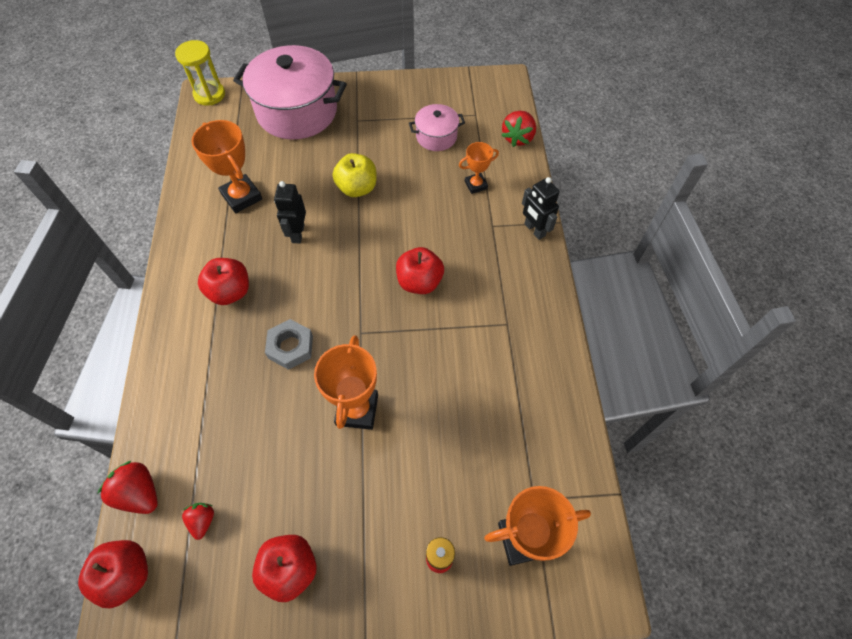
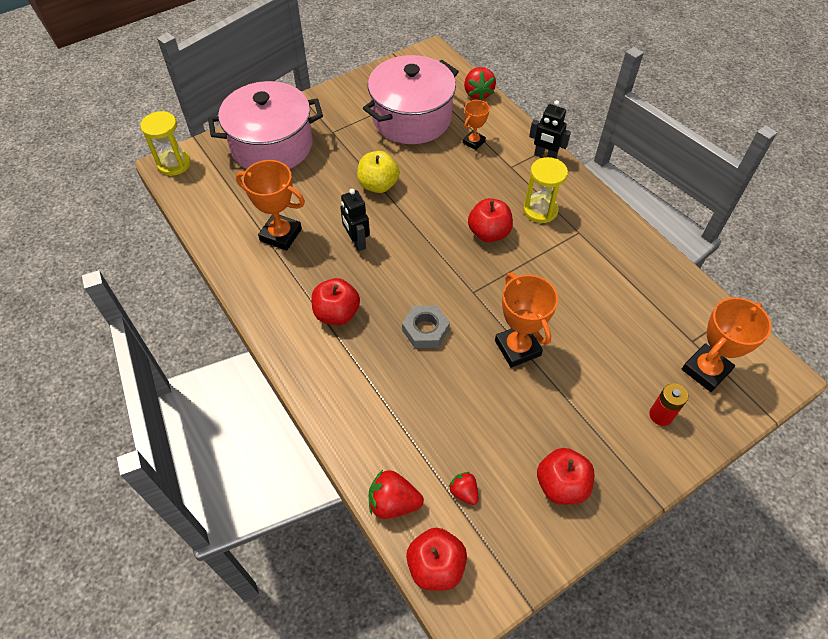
camera: 30 degrees left, 5 degrees down
pink pot [409,104,465,151] -> pink pot [363,55,459,144], size x2.02
none -> yellow hourglass [523,157,568,223]

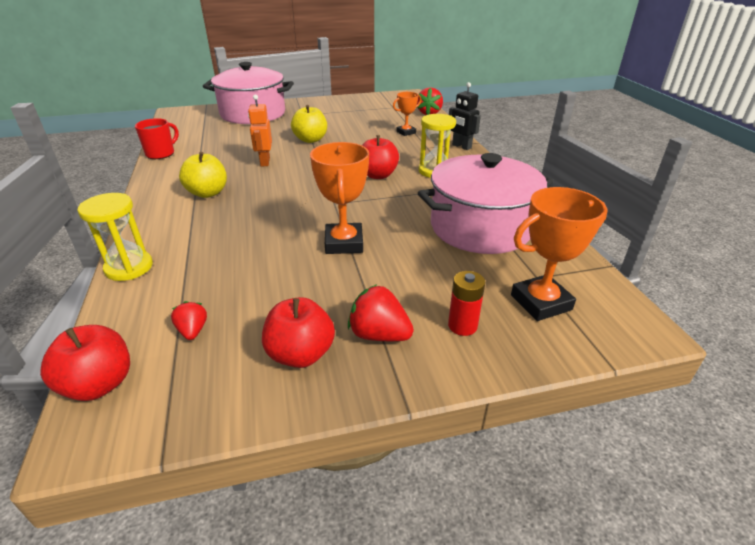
camera: 20 degrees right, 20 degrees down
yellow hourglass [141,111,191,176] -> yellow hourglass moved to [78,193,153,281]
orange trophy [236,160,305,251] -> none
red apple [311,278,360,325] -> yellow apple [179,152,227,198]
black robot [340,188,370,251] -> orange robot [248,94,272,166]
pink pot [363,55,459,144] -> pink pot moved to [418,153,554,254]
red strawberry [369,470,424,519] -> red strawberry moved to [348,284,414,341]
grey nut [402,305,450,348] -> none
none -> red mug [135,118,179,159]

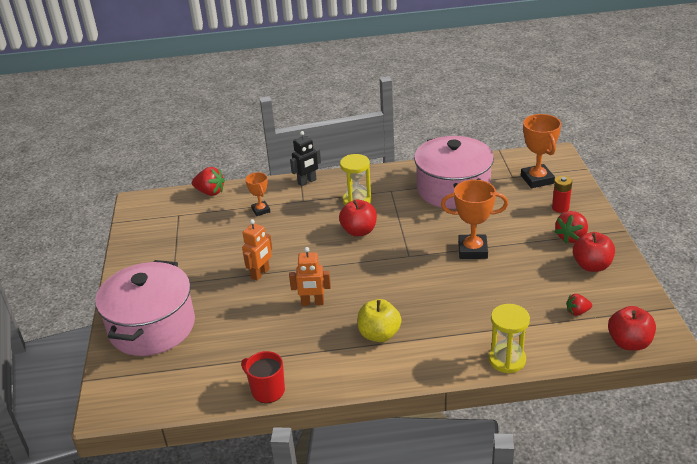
camera: 80 degrees left, 0 degrees up
yellow apple [291,105,327,143] -> orange robot [242,219,272,281]

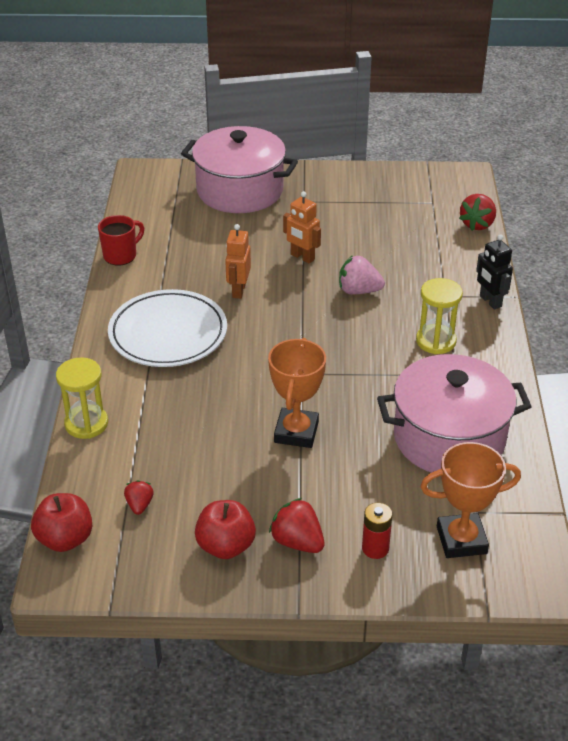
camera: 95 degrees right, 5 degrees up
orange trophy [245,172,270,216] -> none
red apple [339,200,377,237] -> none
yellow apple [357,299,401,342] -> white plate [108,289,227,367]
none -> pink strawberry [339,255,385,294]

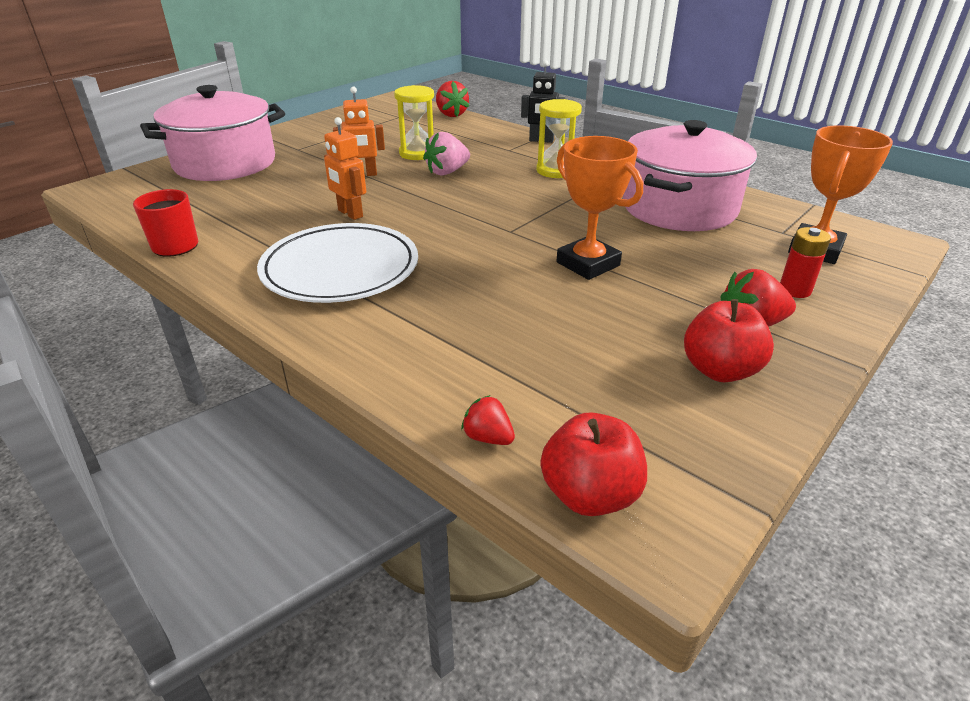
camera: 50 degrees left, 5 degrees down
yellow hourglass [56,357,108,439] -> yellow hourglass moved to [394,85,434,160]
red strawberry [124,480,154,515] -> red strawberry moved to [461,395,515,445]

